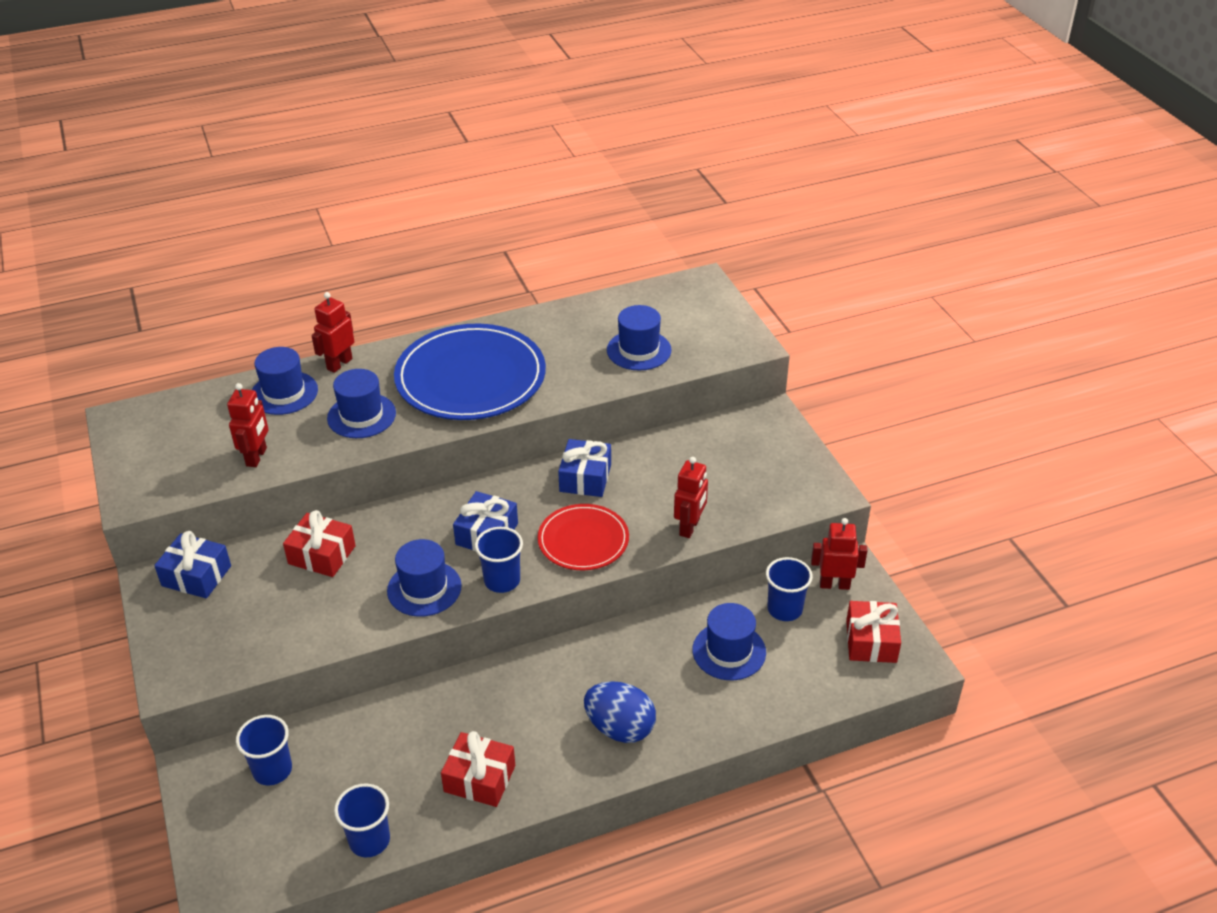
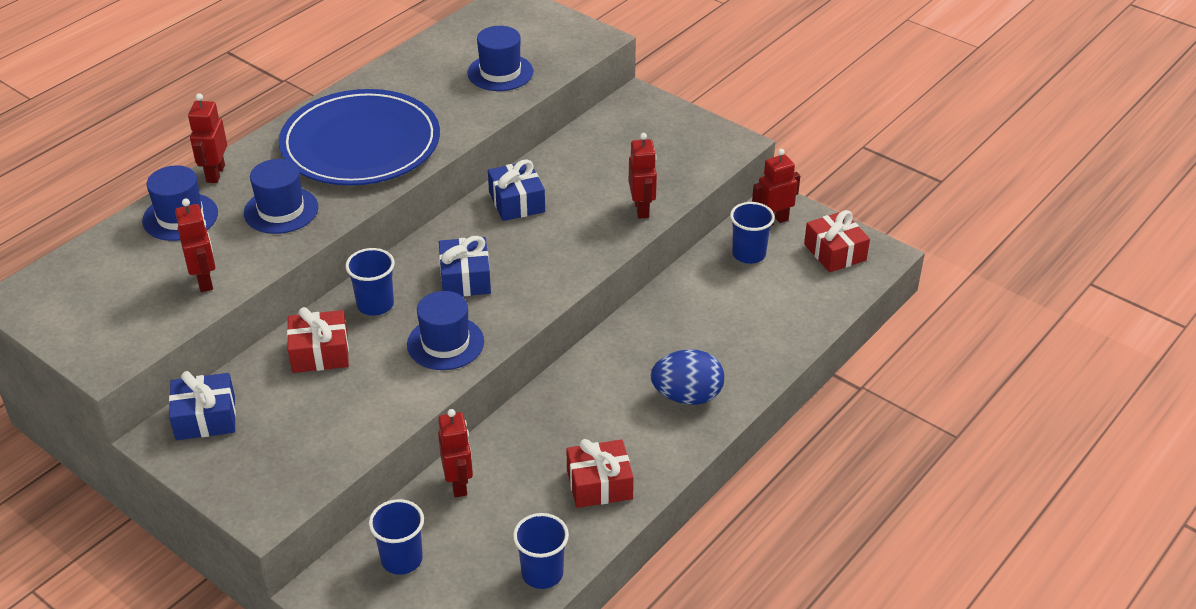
camera: 30 degrees left, 0 degrees up
blue cup [475,527,523,593] -> blue cup moved to [345,248,395,316]
red plate [537,504,629,570] -> none
blue hat [692,603,766,680] -> none
none -> red robot [438,409,473,498]

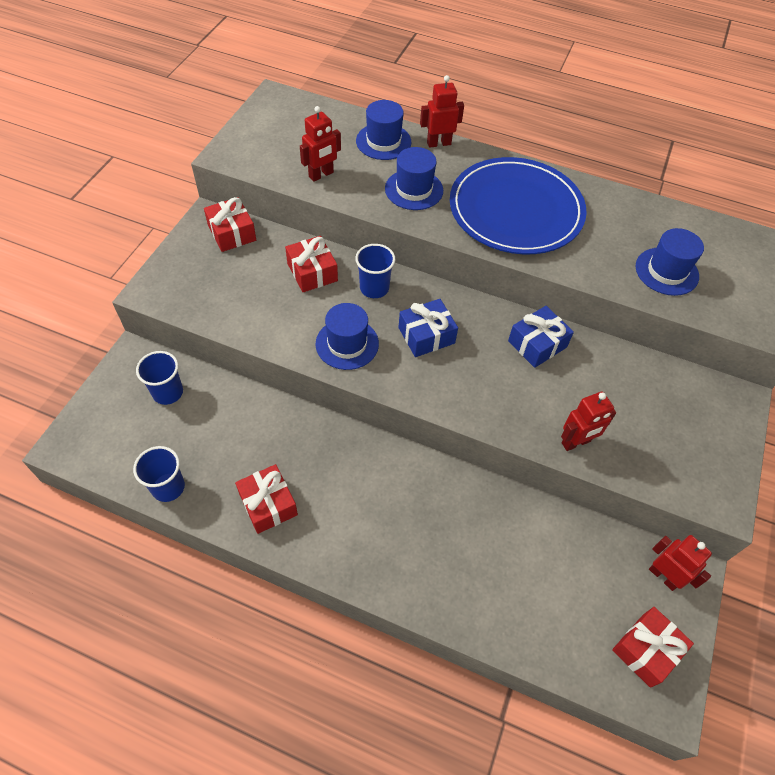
camera: 70 degrees right, 15 degrees up
blue gift [169,371,236,440] -> red gift [204,197,256,252]
red robot [438,409,473,498] -> none
blue egg [651,349,724,405] -> none
blue cup [730,202,775,264] -> none

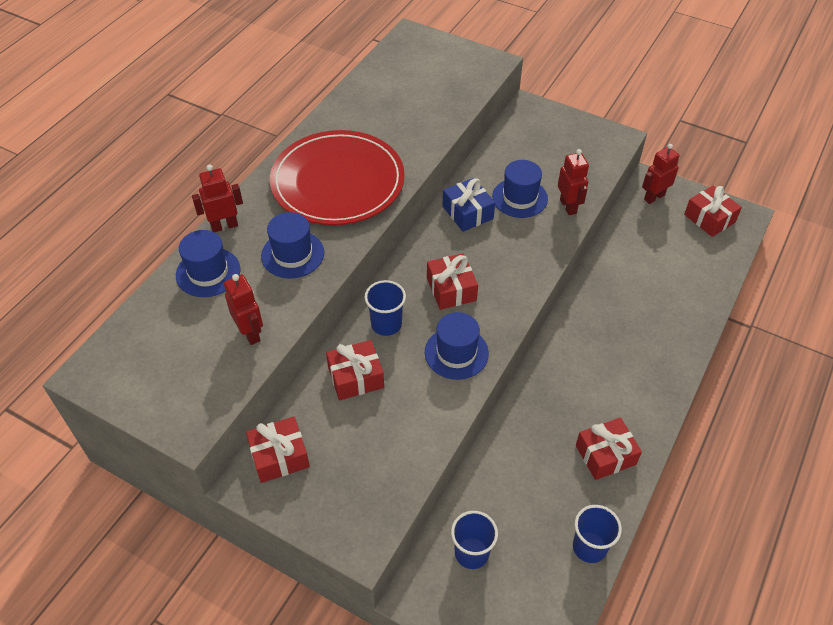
camera: 80 degrees left, 5 degrees down
blue gift [398,299,458,357] -> red gift [427,253,478,310]
red robot [420,75,464,148] -> red robot turned 75 degrees clockwise [192,165,243,232]
blue plate [450,157,587,254] -> red plate [270,130,405,225]
blue hat [636,228,704,296] -> blue hat moved to [492,160,548,218]

